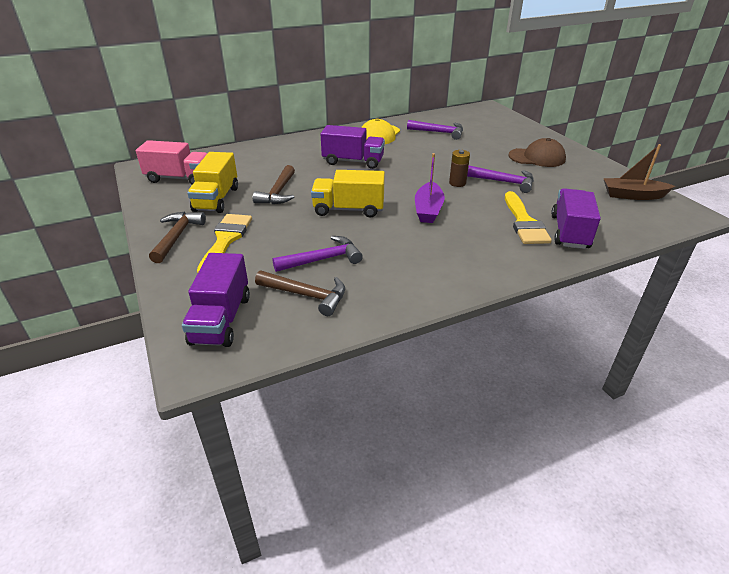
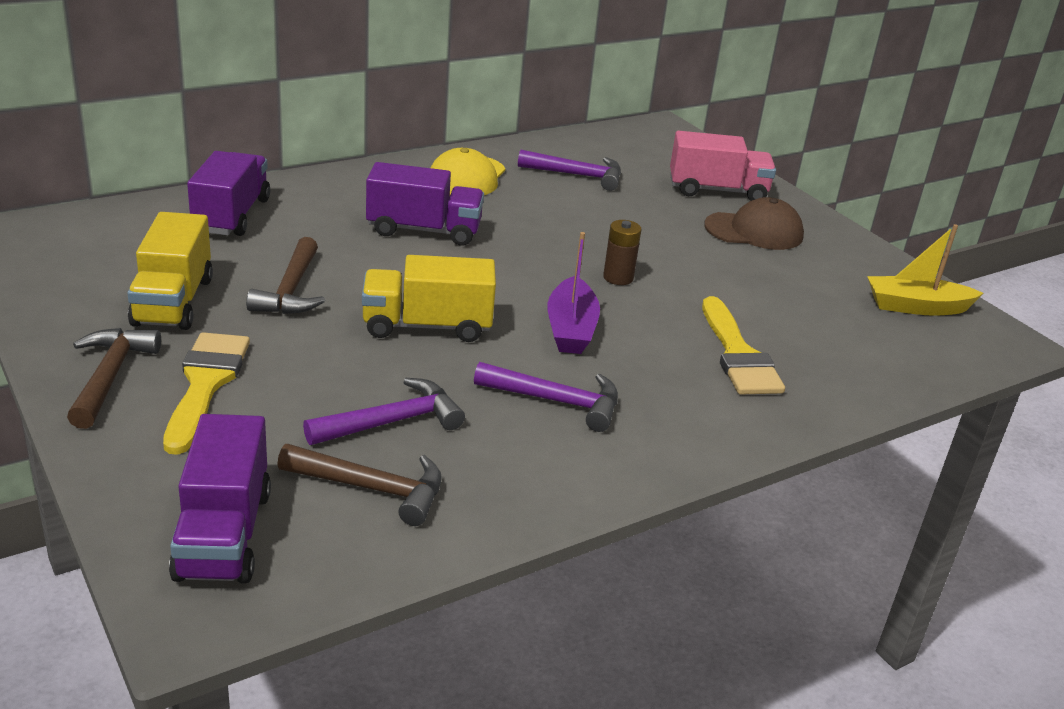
camera: 10 degrees left, 5 degrees down
pink truck [136,140,207,185] -> pink truck moved to [670,131,776,201]
purple hammer [467,166,534,193] -> purple hammer moved to [474,362,618,432]
purple truck [551,188,601,249] -> purple truck moved to [187,151,270,236]
brown boat [603,144,675,200] -> yellow boat [867,224,984,316]

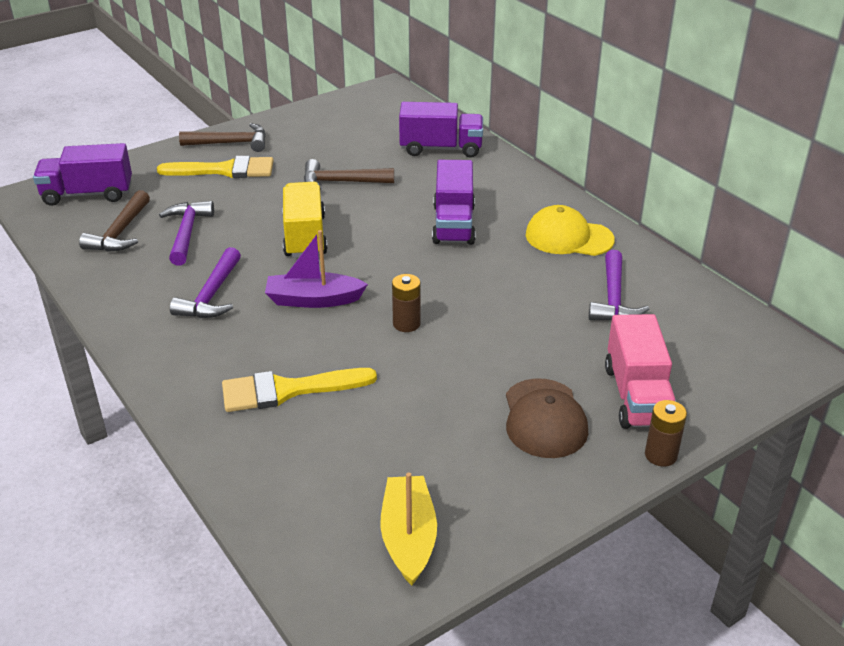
camera: 90 degrees right, 5 degrees up
yellow truck [127,212,213,330] -> none
purple hammer [303,378,465,445] -> purple hammer turned 150 degrees counterclockwise [159,201,214,266]
none -> brown battery [645,400,687,467]

